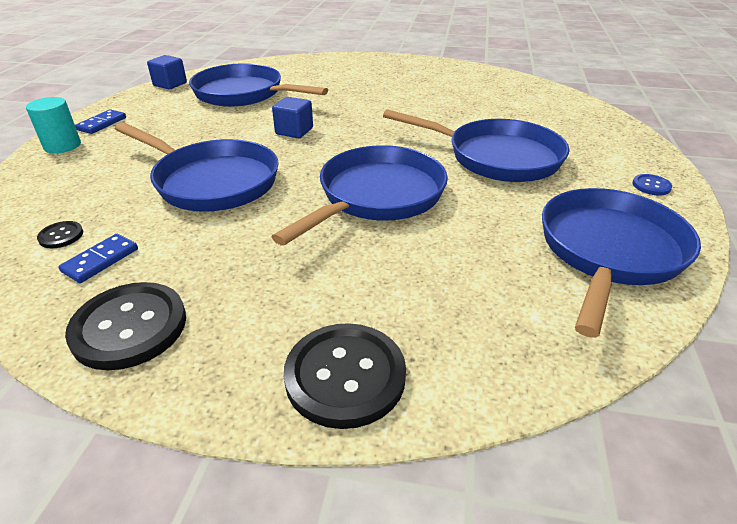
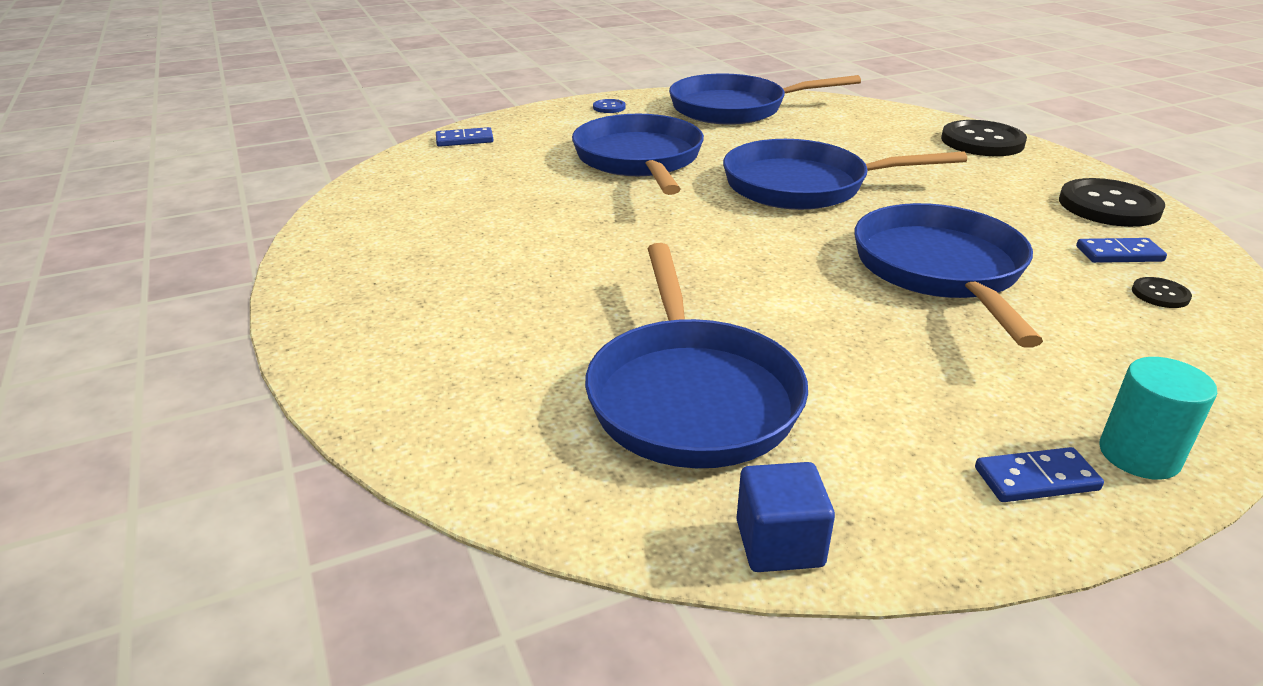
camera: 125 degrees left, 5 degrees down
blue cube [272,97,313,138] -> none
none -> blue domino [436,127,493,147]

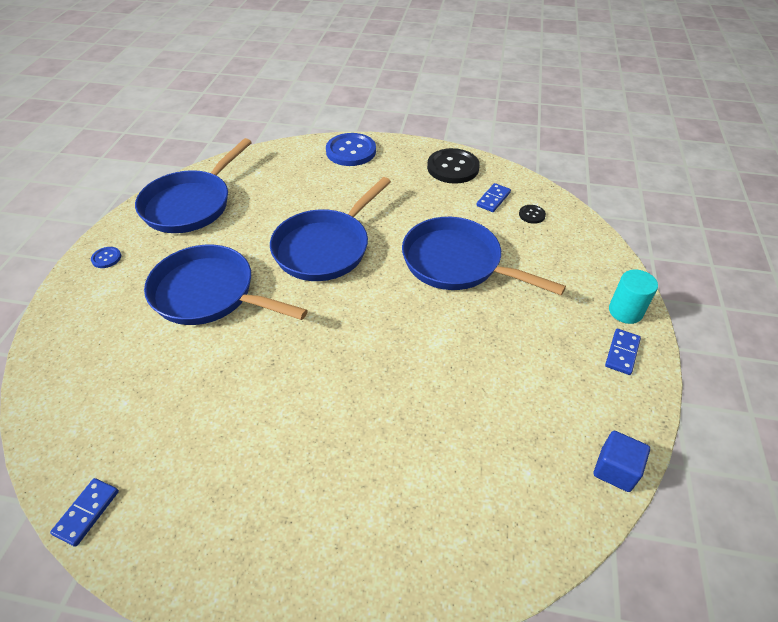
camera: 55 degrees left, 15 degrees up
blue domino [436,127,493,147] -> blue domino moved to [50,478,119,547]
blue pan [585,243,808,468] -> none
black button [941,120,1027,156] -> blue button [326,133,376,166]

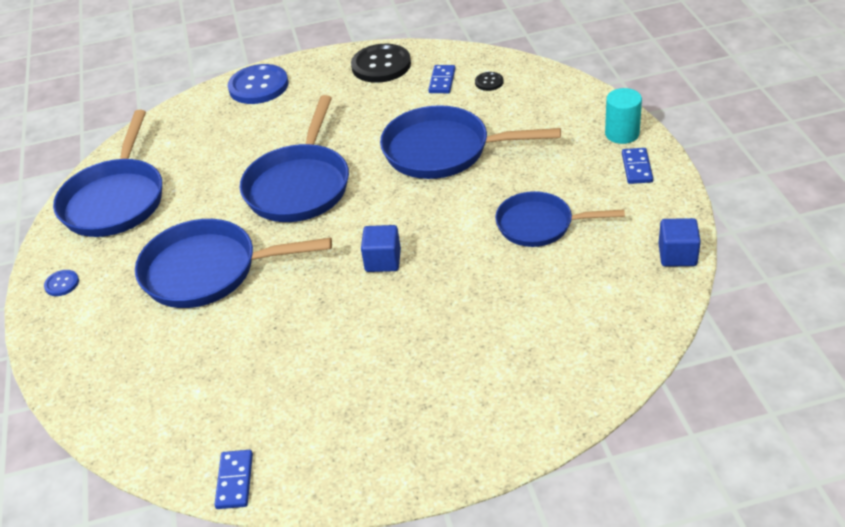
camera: 20 degrees left, 5 degrees down
none -> blue cube [361,225,401,272]
none -> blue pan [495,191,625,247]

